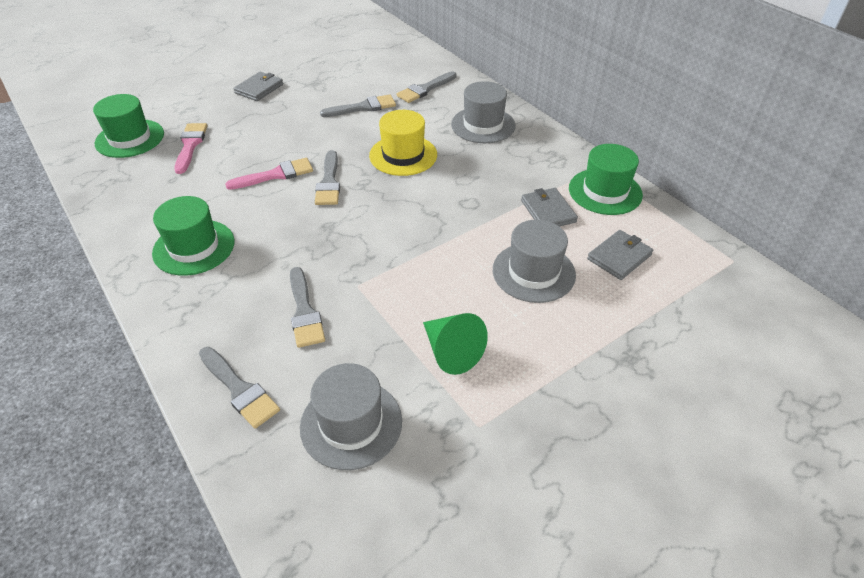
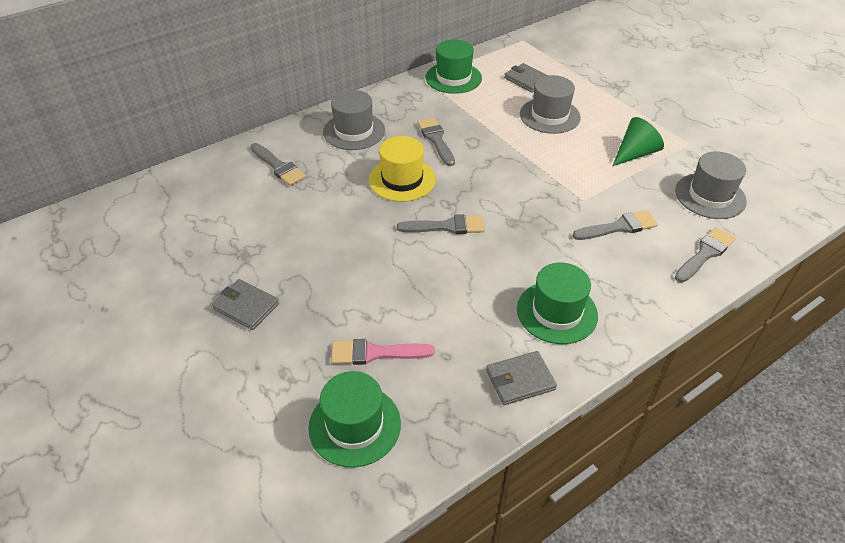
camera: 90 degrees left, 0 degrees up
pink brush [225,158,313,190] -> none
grey brush [320,95,396,117] -> grey brush moved to [417,118,455,166]
grey wallet [521,188,578,226] -> grey wallet moved to [486,351,557,405]

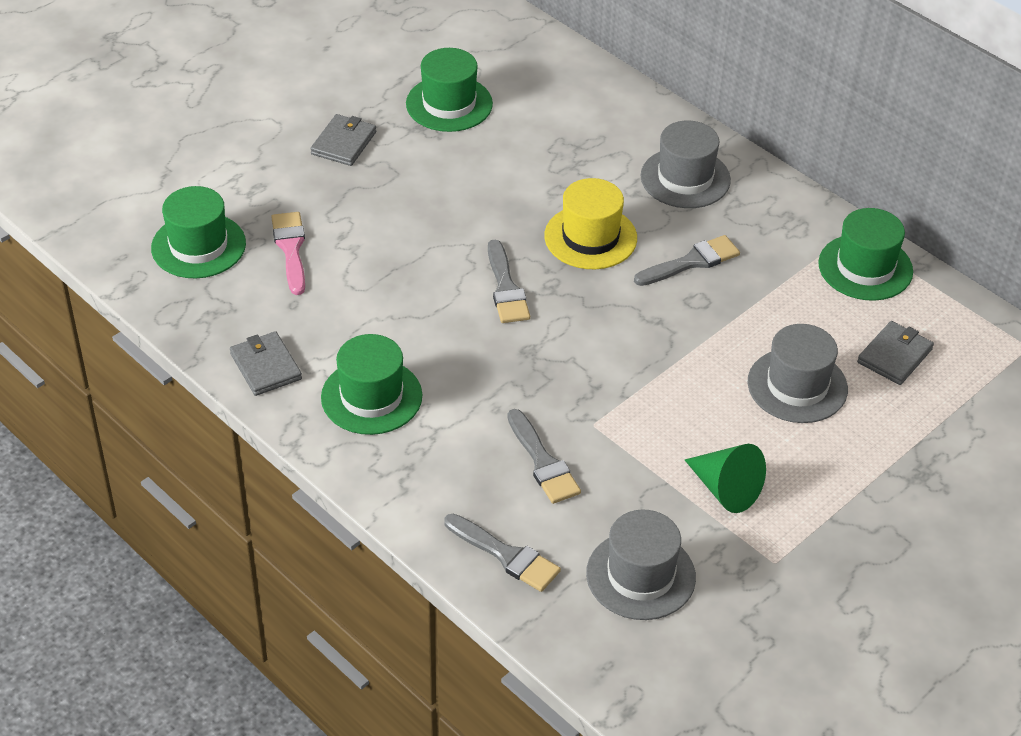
camera: 80 degrees right, 0 degrees up
grey brush [250,143,307,186] -> none
none -> green hat [406,48,493,132]

